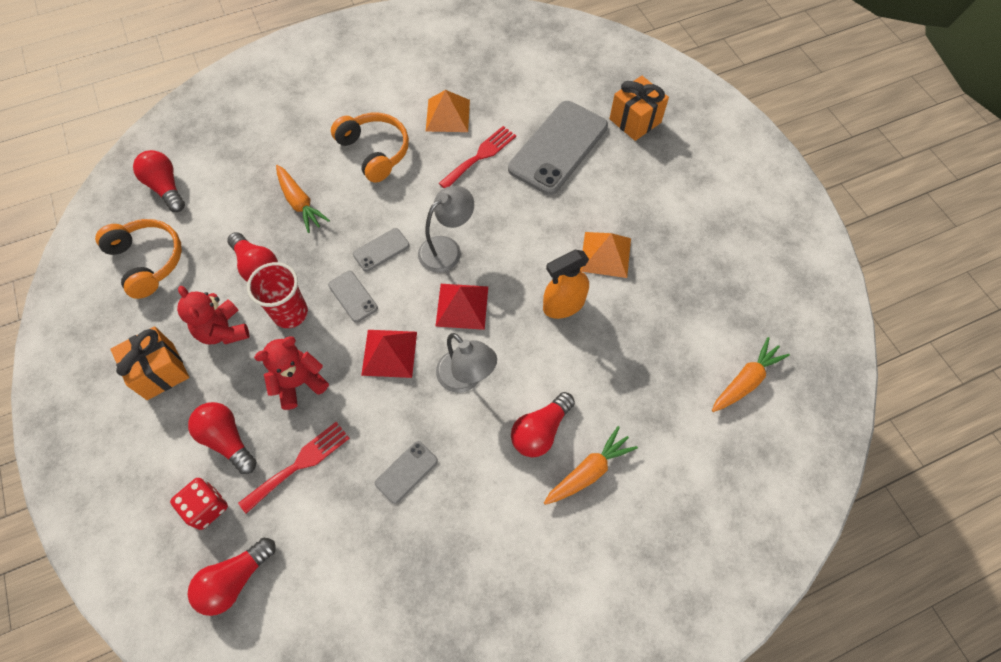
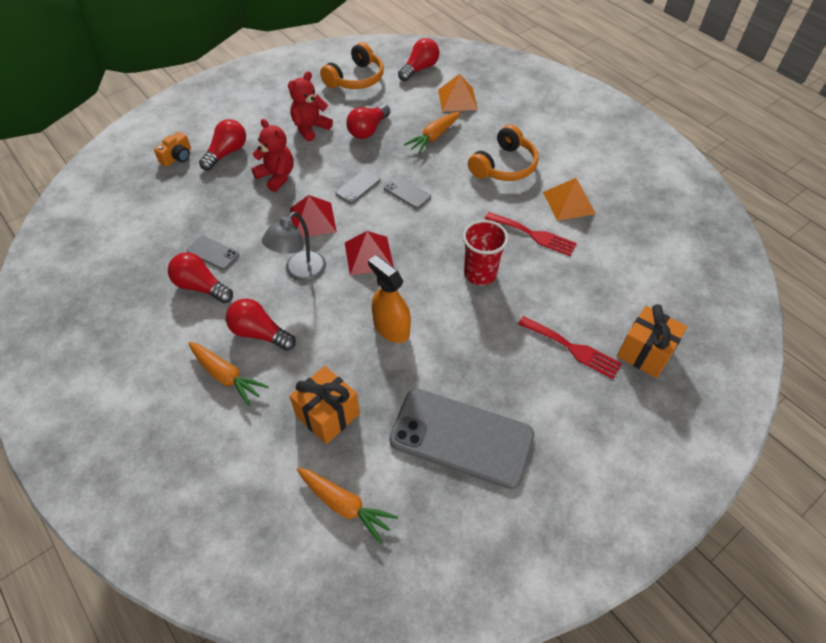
camera: 75 degrees right, 10 degrees down
orange gift [110,326,189,400] -> orange gift moved to [290,366,360,444]
red dice [170,478,228,530] -> orange camera [154,132,191,167]
red light bulb [188,538,276,616] -> red light bulb moved to [168,252,233,303]
red fork [238,422,350,514] -> red fork moved to [518,316,622,379]
red cup [247,262,308,328] -> red cup moved to [463,220,509,285]
grey lamp [418,186,474,273] -> none
grey phone [508,101,608,195] -> grey phone moved to [389,389,534,489]
orange pyramid [580,232,631,278] -> orange pyramid moved to [438,74,478,112]

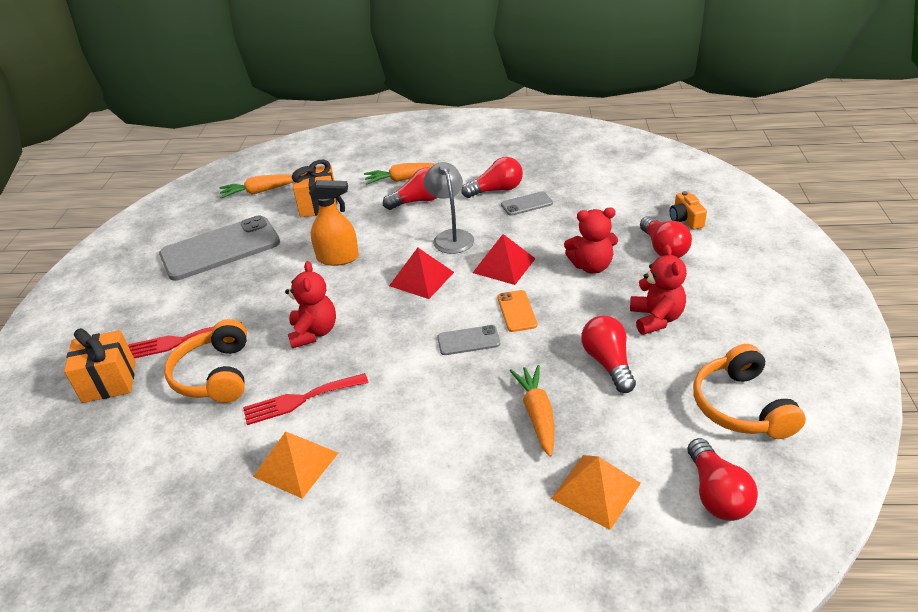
camera: 135 degrees right, 15 degrees down
grey phone [335,170,381,204] -> orange phone [497,290,537,332]
red cup [463,220,509,285] -> red teddy bear [285,261,336,348]
orange headphones [468,125,539,181] -> orange headphones moved to [164,319,247,403]

